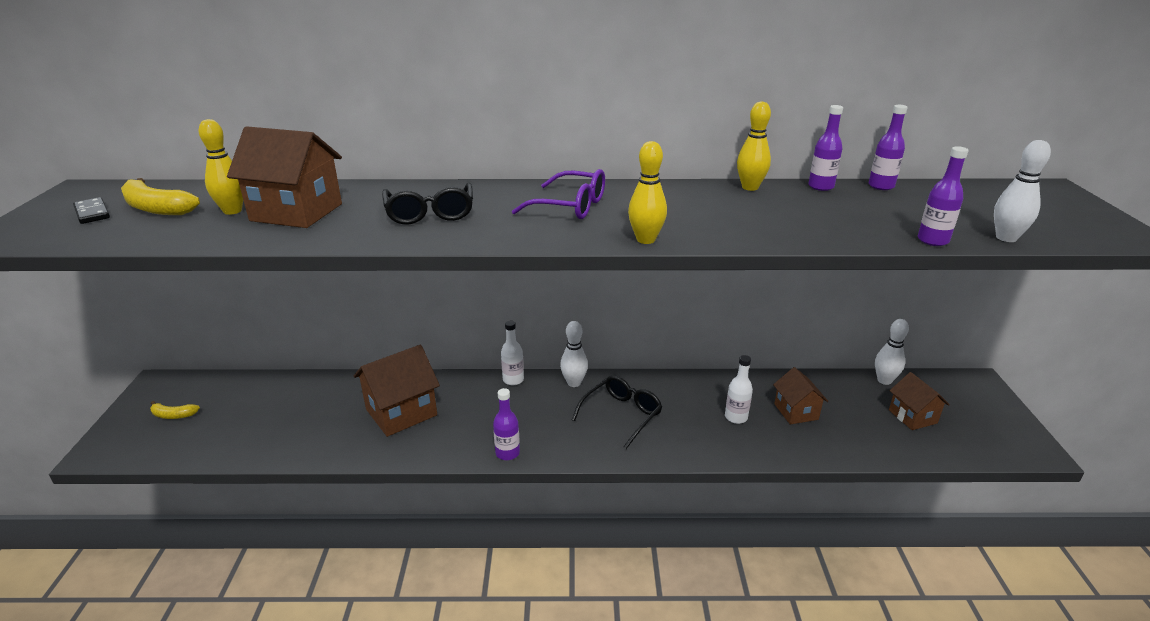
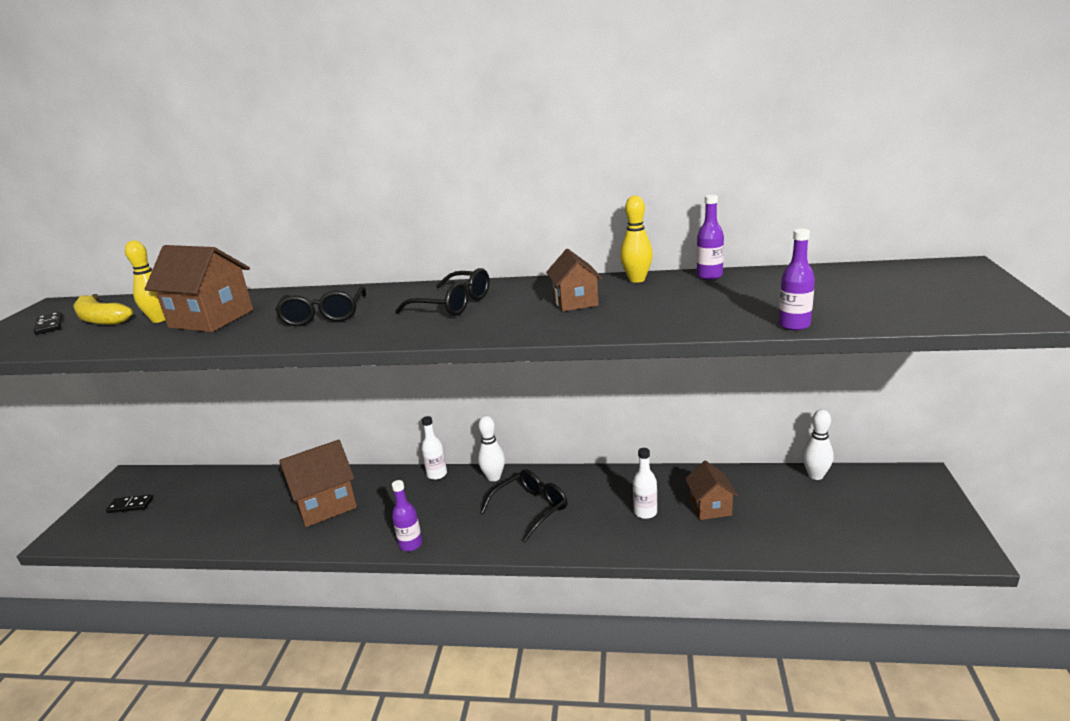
camera: 10 degrees right, 5 degrees down
yellow banana [150,401,200,419] -> black domino [106,495,153,513]
purple glasses [512,169,605,219] -> black glasses [395,268,490,316]
yellow bowling pin [628,141,667,244] -> none
purple bottle [869,105,908,190] -> none
brown house [889,372,950,430] -> brown house moved to [546,249,603,312]
white bowling pin [994,140,1051,242] -> none

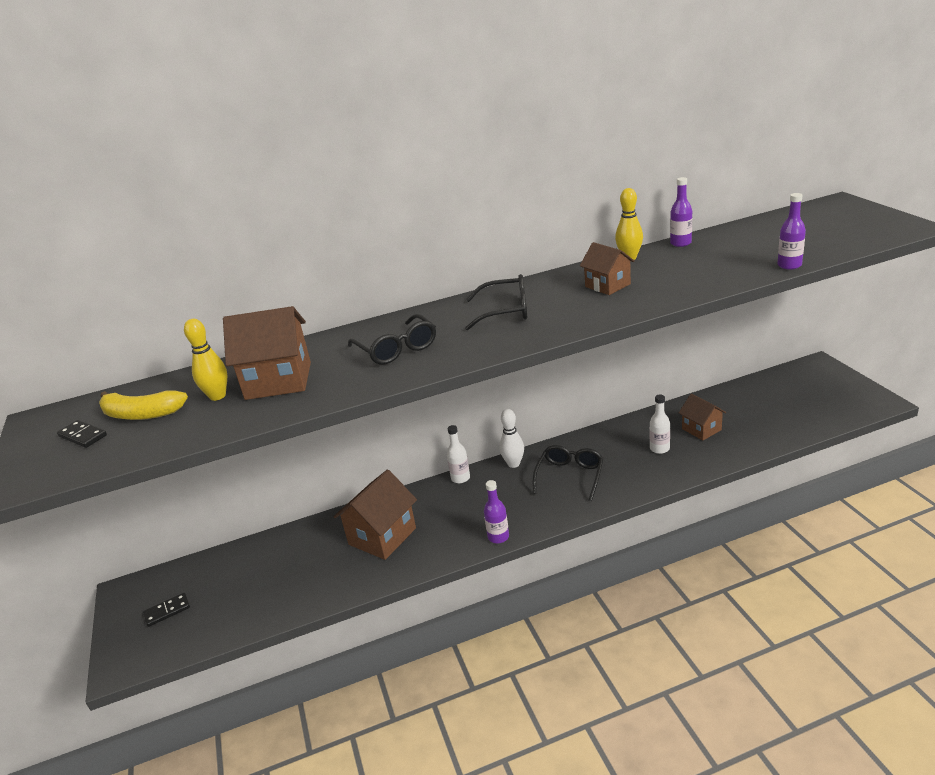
camera: 25 degrees left, 5 degrees up
white bowling pin [802,409,834,480] -> none

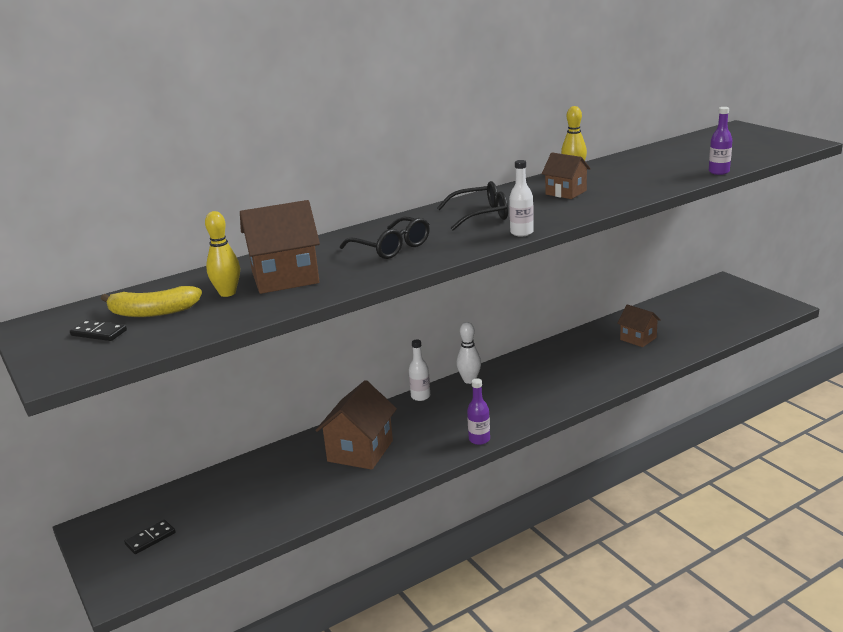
camera: 15 degrees left, 5 degrees down
black glasses [533,445,603,501] -> none
white bottle [650,394,670,454] -> white bottle moved to [509,160,534,237]
purple bottle [670,177,692,247] -> none

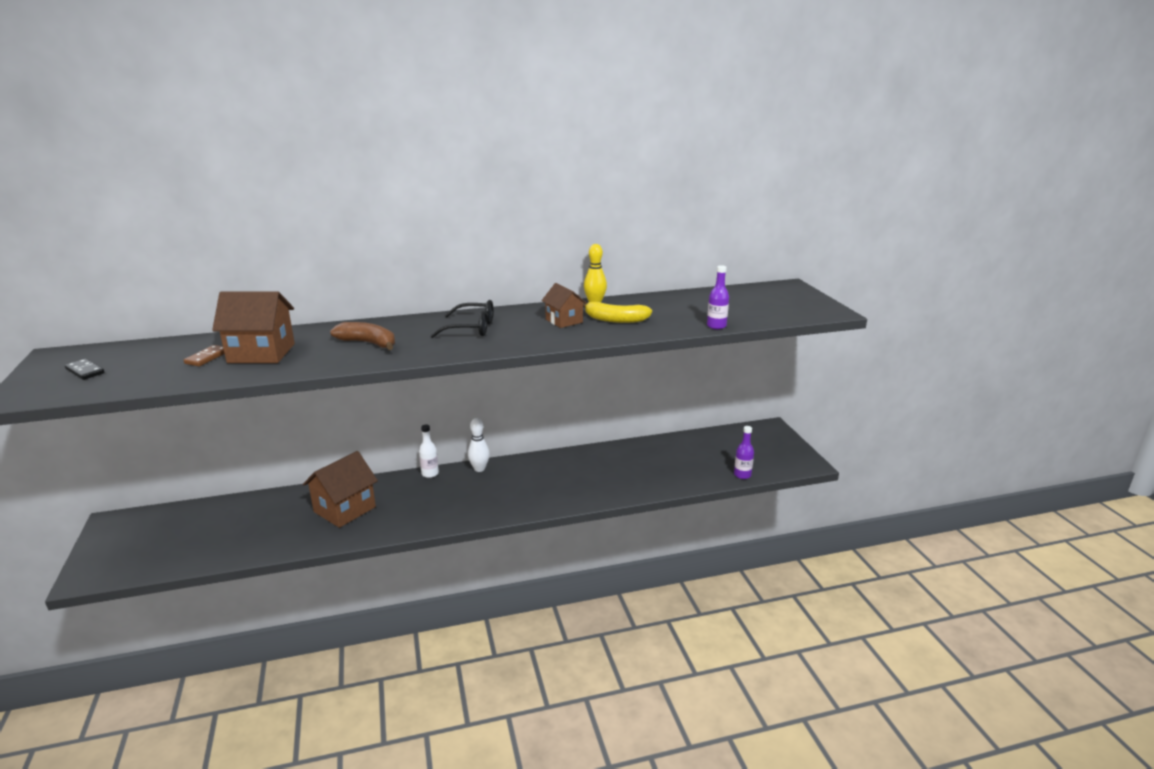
camera: 15 degrees right, 0 degrees up
yellow banana [101,286,202,317] -> yellow banana moved to [583,302,652,323]
black domino [124,520,175,554] -> none
yellow bowling pin [205,211,240,297] -> brown domino [184,345,225,366]
black glasses [340,217,430,259] -> brown banana [330,322,395,350]
purple bottle [467,378,490,445] -> purple bottle moved to [734,426,754,479]
white bottle [509,160,534,237] -> none
brown house [617,305,661,347] -> none

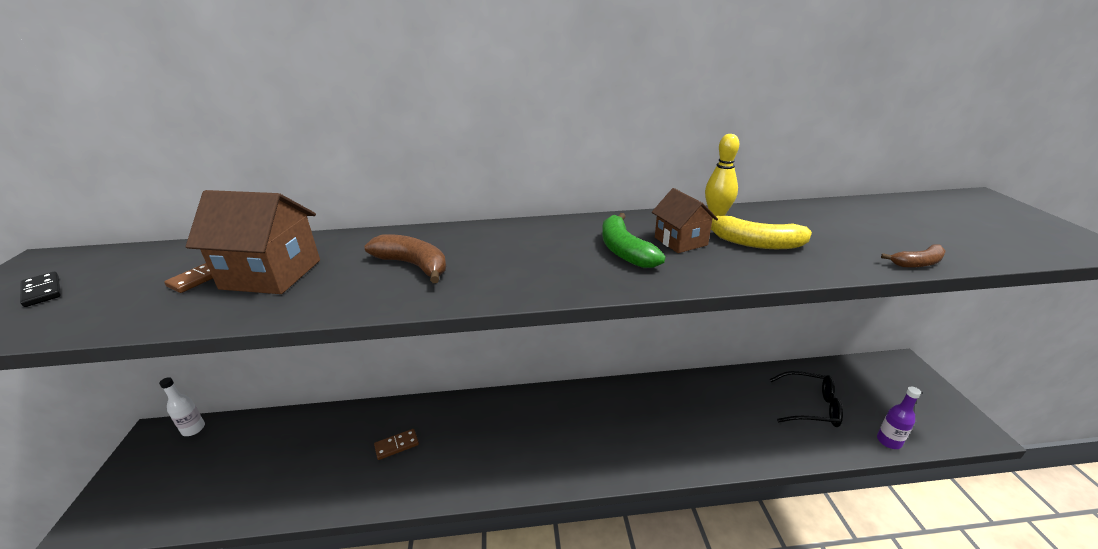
camera: 10 degrees right, 5 degrees up
brown house [303,451,378,528] -> brown domino [374,429,419,460]
white bottle [419,425,439,478] -> white bottle moved to [159,377,205,436]
black glasses [431,300,493,338] -> black glasses moved to [770,371,843,427]
white bowling pin [468,418,490,472] -> none
purple bottle [707,265,729,329] -> brown banana [881,244,946,268]
none -> green banana [602,213,665,268]

